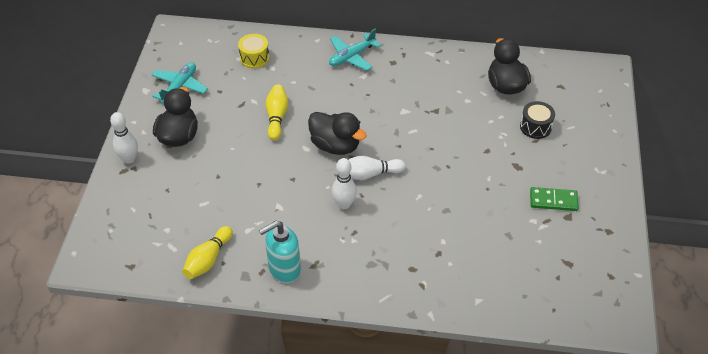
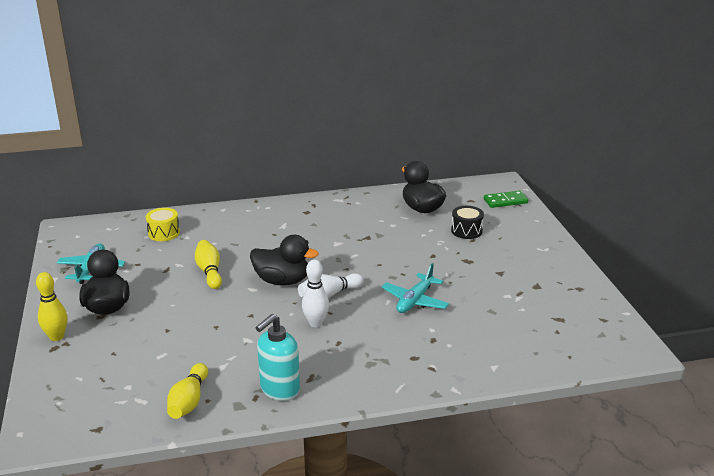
camera: 20 degrees left, 20 degrees down
white bowling pin [110,112,138,164] -> yellow bowling pin [36,272,68,341]
turquoise plane [329,29,381,71] -> turquoise plane moved to [381,263,449,313]
green domino [530,187,579,211] -> green domino moved to [484,191,528,208]

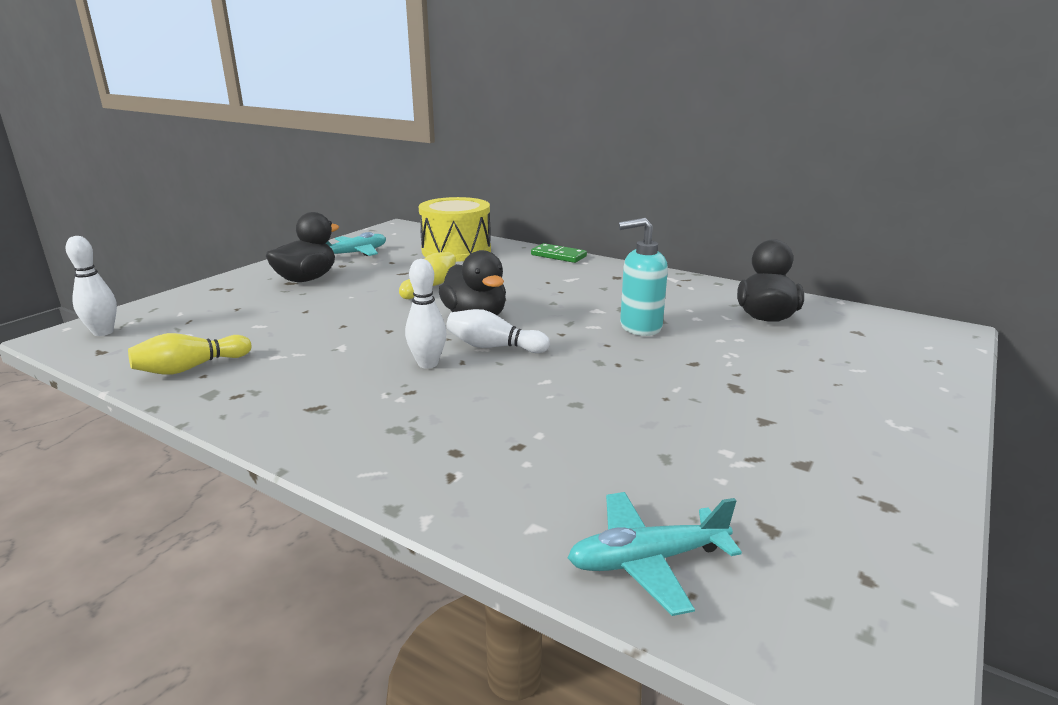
camera: 45 degrees right, 5 degrees down
yellow bowling pin [36,272,68,341] -> none
yellow drum [146,208,180,241] -> yellow drum [419,197,491,262], size x1.91
turquoise soap dispenser [256,314,300,401] -> turquoise soap dispenser moved to [619,218,668,336]
turquoise plane [381,263,449,313] -> turquoise plane moved to [568,492,742,616]
black drum [451,206,484,239] -> none
green domino [484,191,528,208] -> green domino moved to [531,243,587,263]
none -> white bowling pin [66,236,117,336]

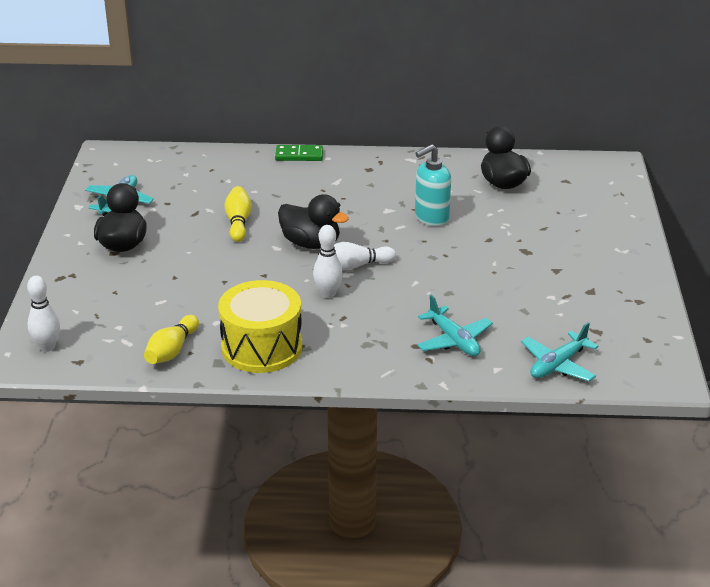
camera: 30 degrees left, 10 degrees up
yellow drum [419,197,491,262] -> yellow drum moved to [218,280,302,373]
none -> turquoise plane [417,295,493,356]

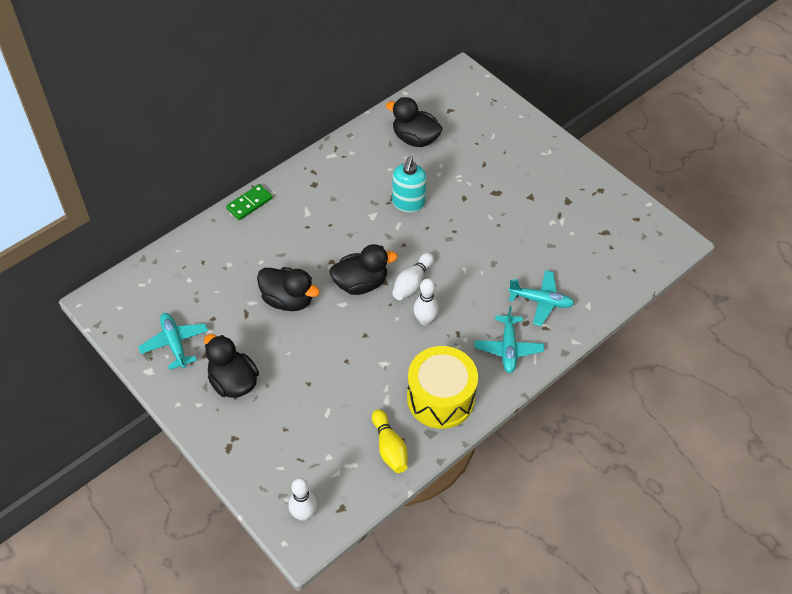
camera: 45 degrees left, 20 degrees up
yellow bowling pin [224,186,252,242] -> black duck [257,267,320,311]
turquoise plane [521,322,599,381] -> turquoise plane moved to [474,306,544,373]

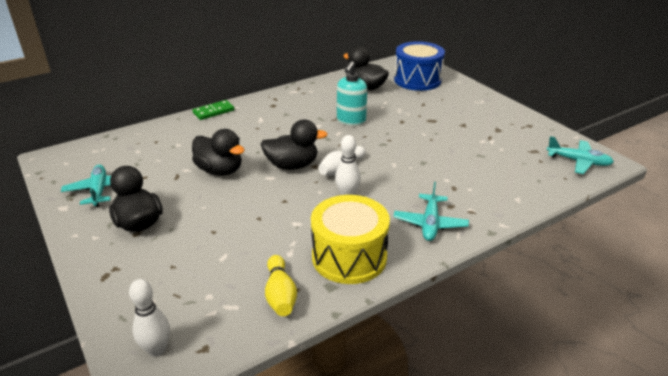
camera: 10 degrees right, 20 degrees down
turquoise plane [508,270,574,326] -> turquoise plane moved to [547,136,614,174]
none -> blue drum [394,41,445,91]

